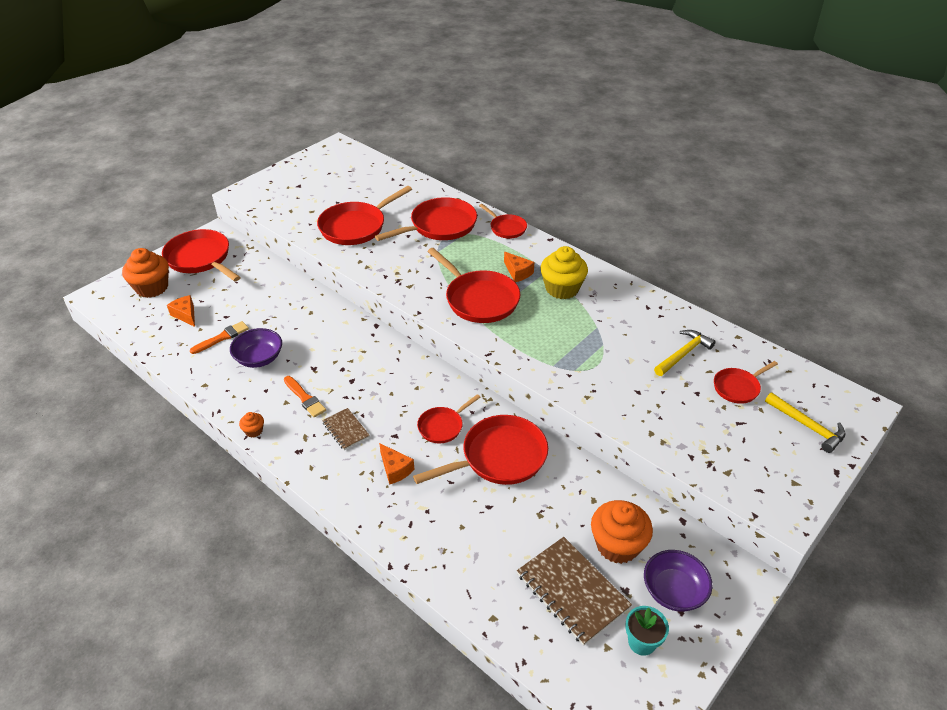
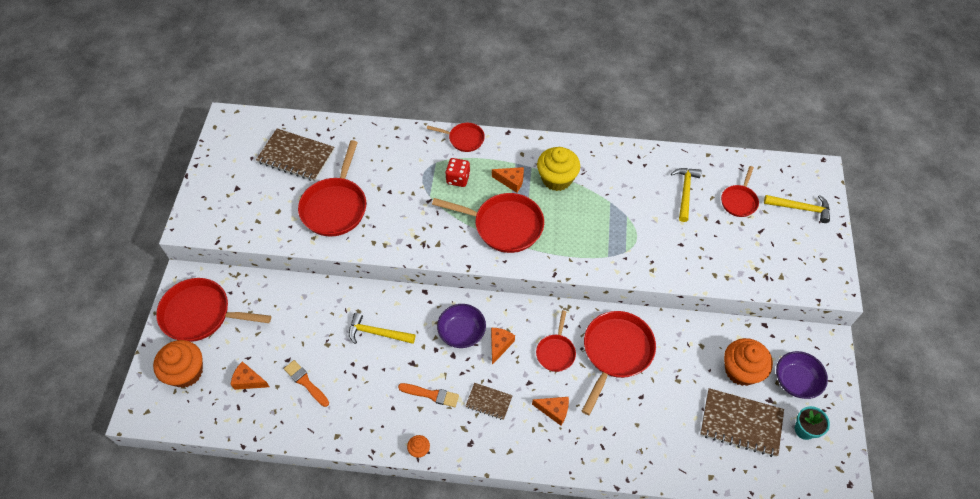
camera: 35 degrees left, 15 degrees up
orange brush [190,321,249,354] -> orange brush turned 60 degrees counterclockwise [284,360,329,407]
purple bowl [230,328,282,368] -> purple bowl moved to [437,304,486,348]
red pan [375,197,477,241] -> none
none -> brown notebook [256,129,334,181]
none -> yellow hammer [349,313,415,344]
none -> red dice [445,158,470,187]
none -> orange cheese [491,328,515,365]

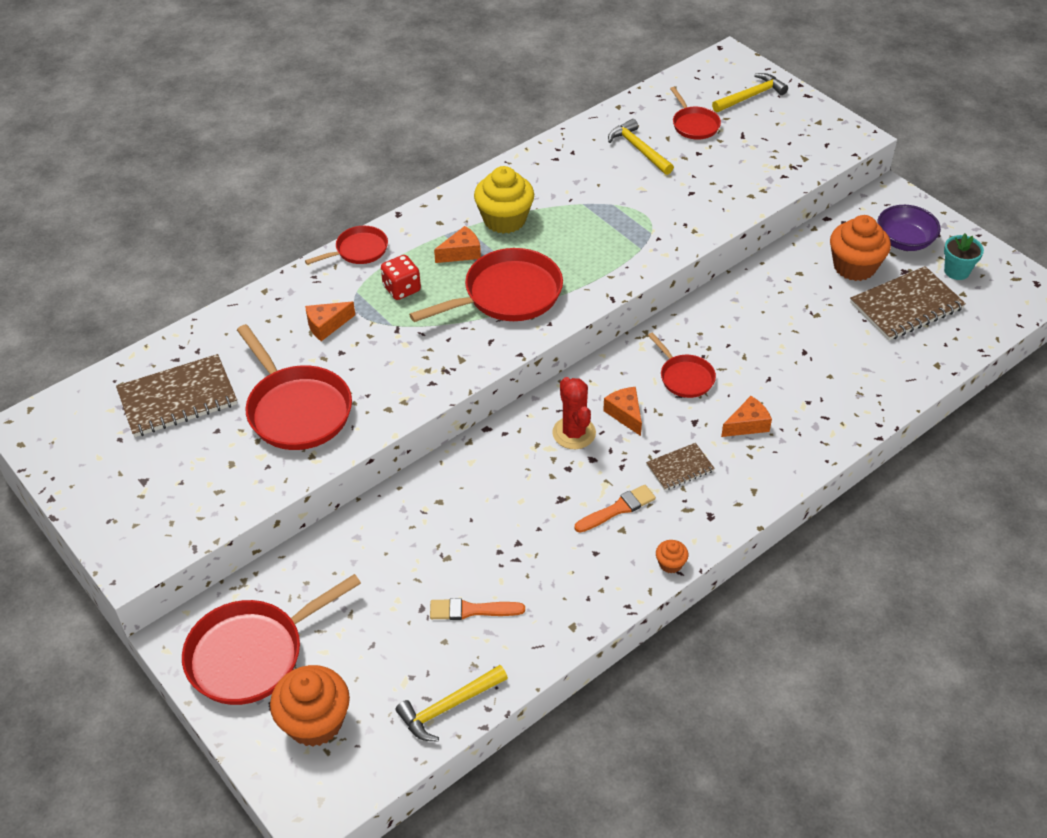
camera: 45 degrees left, 10 degrees down
orange cheese [230,361,270,390] -> orange cheese moved to [305,301,355,341]
yellow hammer [349,313,415,344] -> yellow hammer moved to [395,665,508,742]
purple bowl [437,304,486,348] -> red cactus [552,377,596,449]
red pan [582,311,656,415] -> none

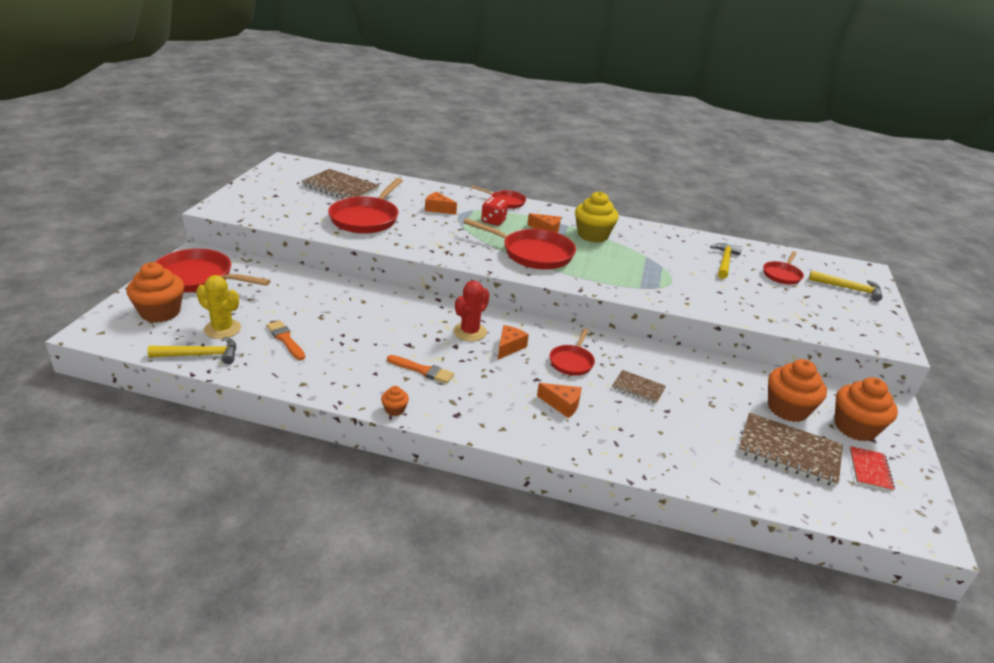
camera: 50 degrees right, 15 degrees down
yellow hammer [395,665,508,742] -> yellow hammer turned 150 degrees clockwise [147,337,236,364]
brown notebook [646,443,715,490] -> brown notebook moved to [612,370,666,404]
purple bowl [877,205,941,251] -> orange cupcake [835,377,898,442]
turquoise flower pot [944,234,984,280] -> red notebook [849,446,895,492]
none -> yellow cactus [196,275,241,339]

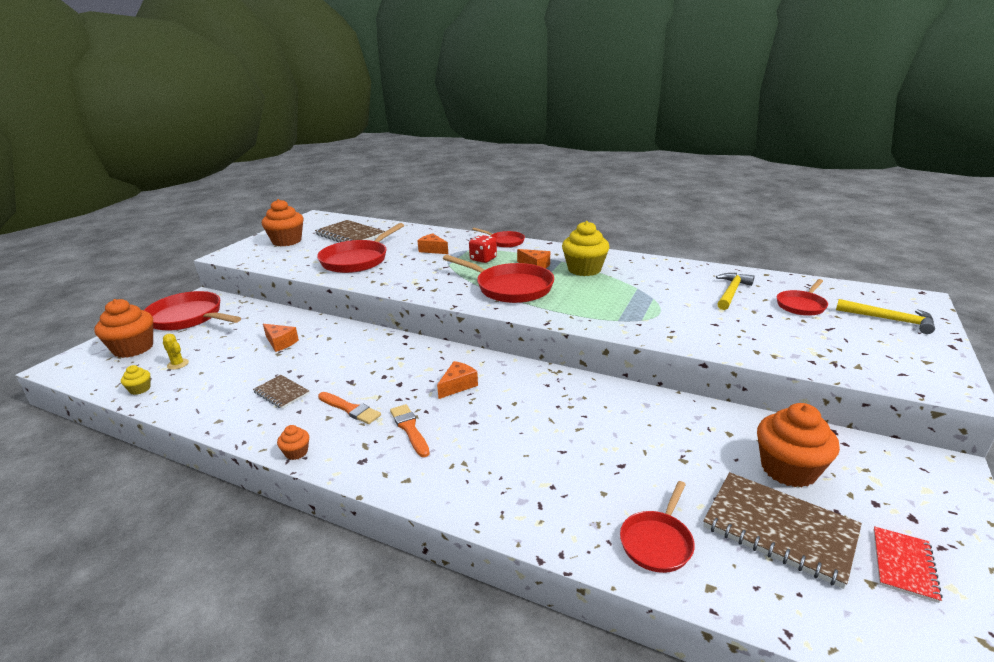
camera: 15 degrees right, 5 degrees down
yellow hammer [147,337,236,364] -> yellow cupcake [121,365,150,395]
yellow cactus [196,275,241,339] -> yellow cactus [163,334,189,370], size x0.57
orange brush [266,320,305,360] -> orange brush moved to [390,404,430,457]
red cactus [453,281,490,341] -> none
orange cheese [537,383,581,418] -> orange cheese moved to [263,324,299,352]
red pan [549,328,595,376] -> red pan moved to [620,481,695,573]
brown notebook [612,370,666,404] -> brown notebook moved to [253,375,310,409]
orange cupcake [835,377,898,442] -> orange cupcake moved to [262,199,303,246]

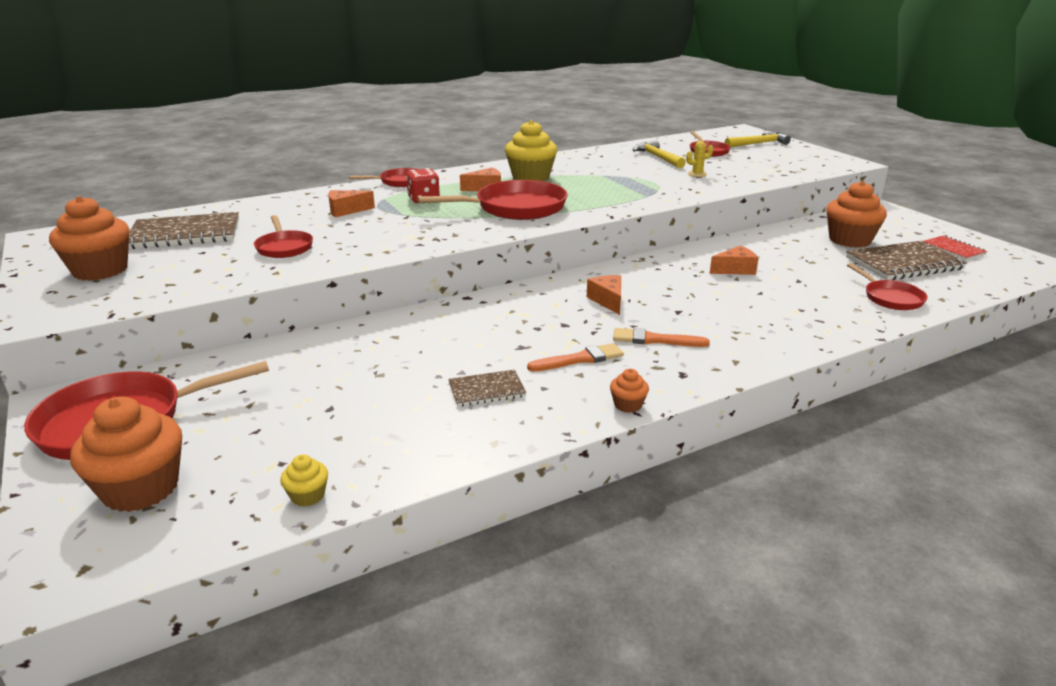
camera: 55 degrees left, 0 degrees up
yellow cactus [163,334,189,370] -> yellow cactus moved to [686,141,713,177]
orange cheese [263,324,299,352] -> orange cheese moved to [710,246,759,275]
red pan [317,223,404,273] -> red pan [254,215,313,258], size x0.55

